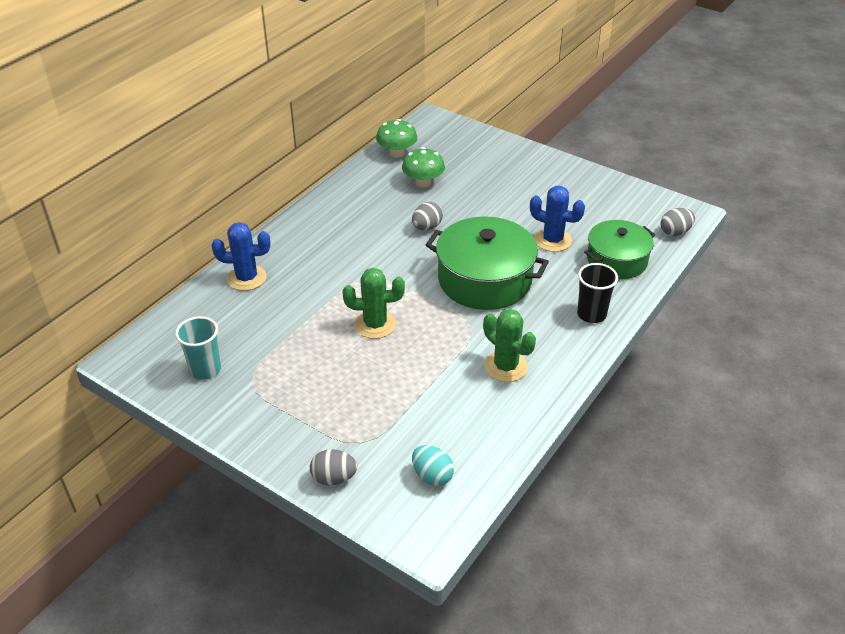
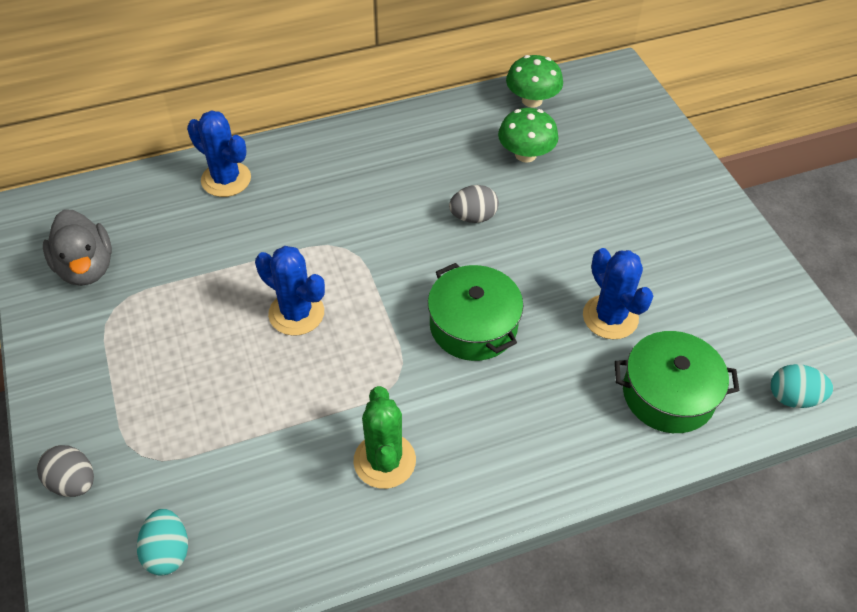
camera: 35 degrees right, 10 degrees up
turquoise cup [175,316,221,380] -> grey duck [43,209,112,286]
green cactus [343,268,405,339] -> blue cactus [255,246,325,336]
green pot [426,216,549,310] -> green pot [428,263,523,361], size x0.66
black cup [577,263,618,323] -> none
grey egg [661,208,695,236] -> turquoise egg [771,364,833,408]

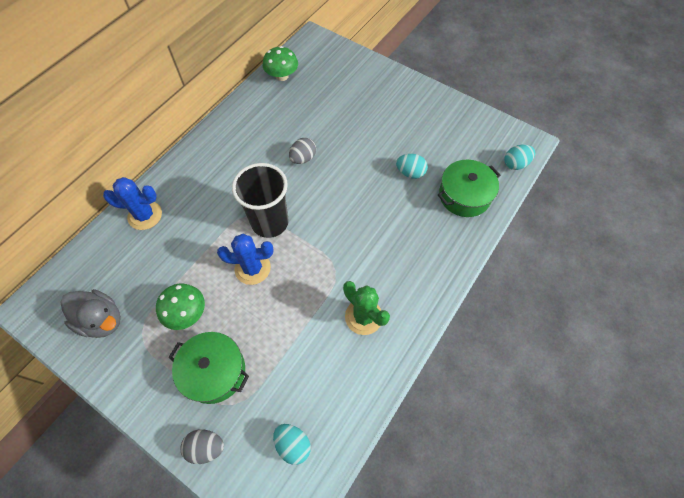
camera: 35 degrees left, 10 degrees up
green pot [428,263,523,361] -> green pot moved to [168,332,249,404]
green mushroom [498,108,559,163] -> green mushroom moved to [156,284,205,330]
blue cactus [583,248,653,339] -> turquoise egg [396,154,428,179]
none -> black cup [232,163,289,238]

